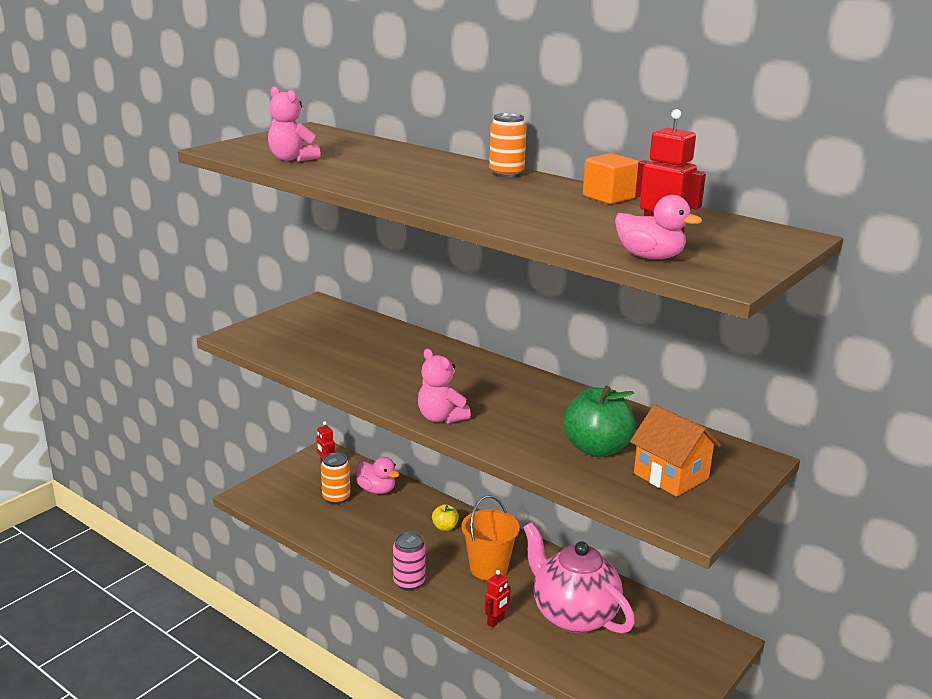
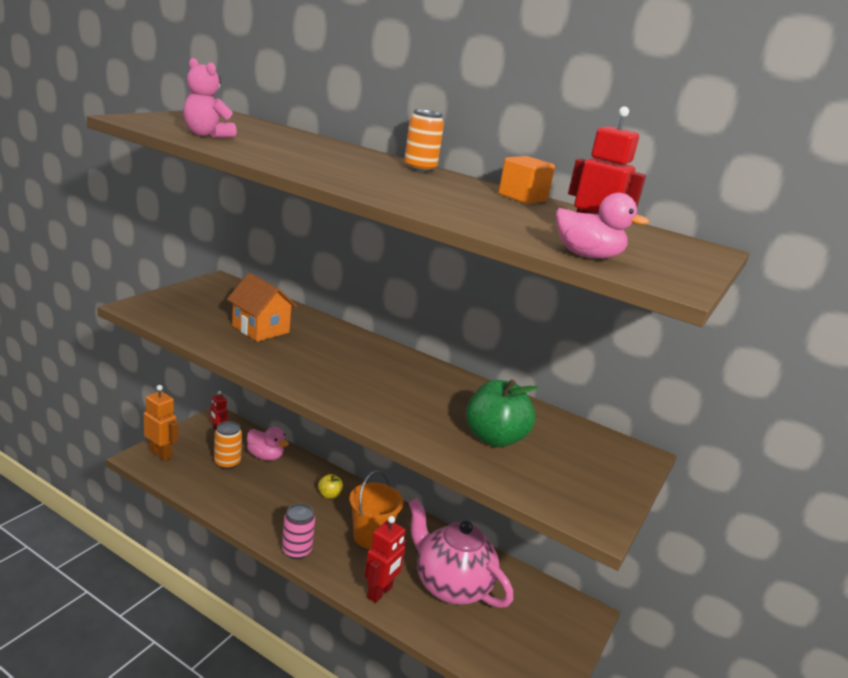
camera: 10 degrees left, 0 degrees up
pink teddy bear [418,349,471,423] -> none
red robot [484,570,511,628] -> red robot [364,516,406,603], size x1.61
orange house [630,404,721,497] -> orange house moved to [227,273,297,342]
none -> orange robot [144,385,178,461]

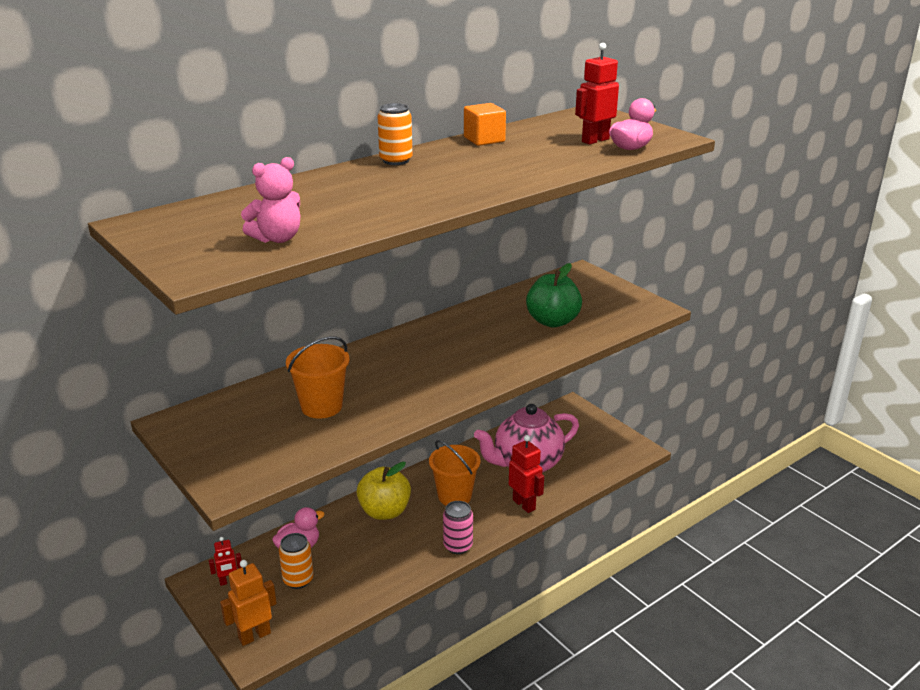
camera: 65 degrees left, 5 degrees up
orange house [227,273,297,342] -> orange bucket [286,336,349,419]
yellow apple [318,474,343,499] -> yellow apple [357,462,411,520], size x2.08

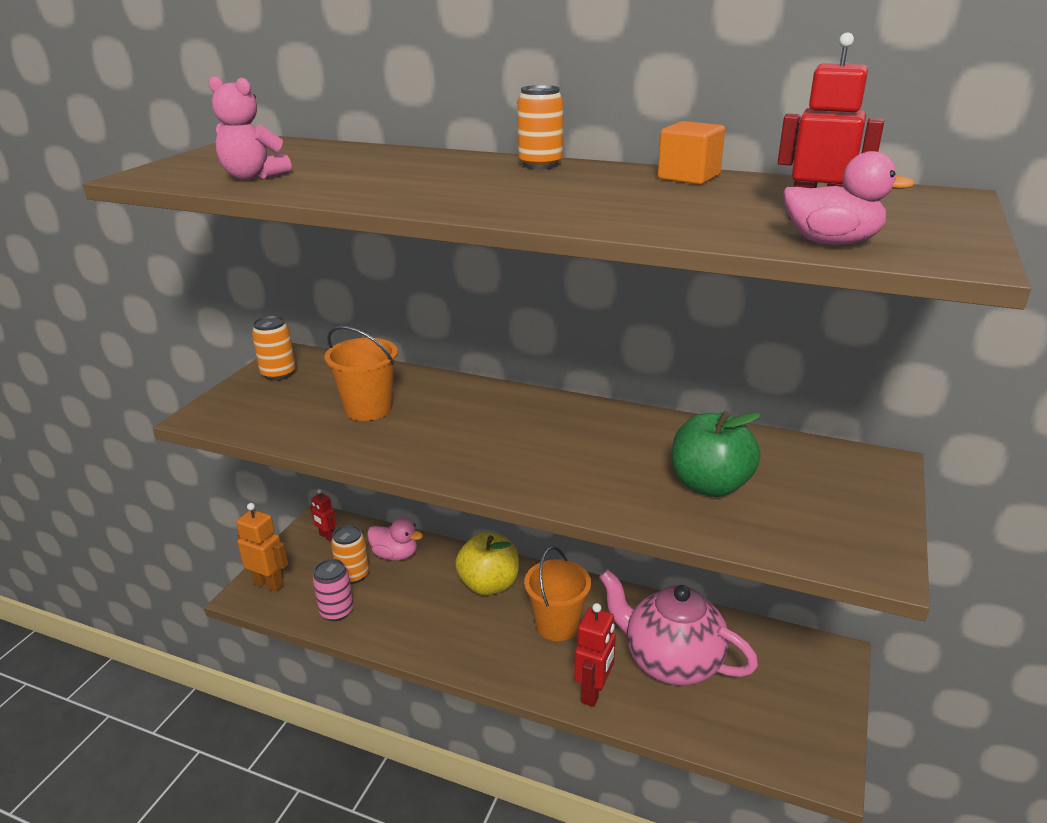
camera: 60 degrees right, 0 degrees up
pink can [443,501,473,554] -> pink can moved to [313,559,354,621]
none -> orange can [252,316,296,381]

